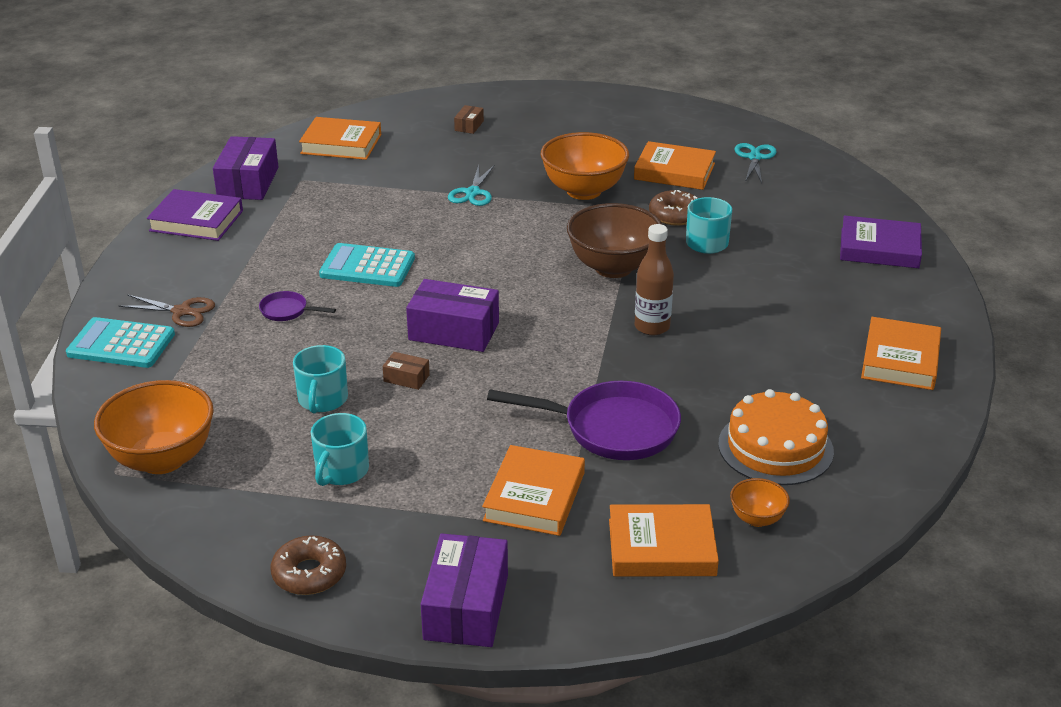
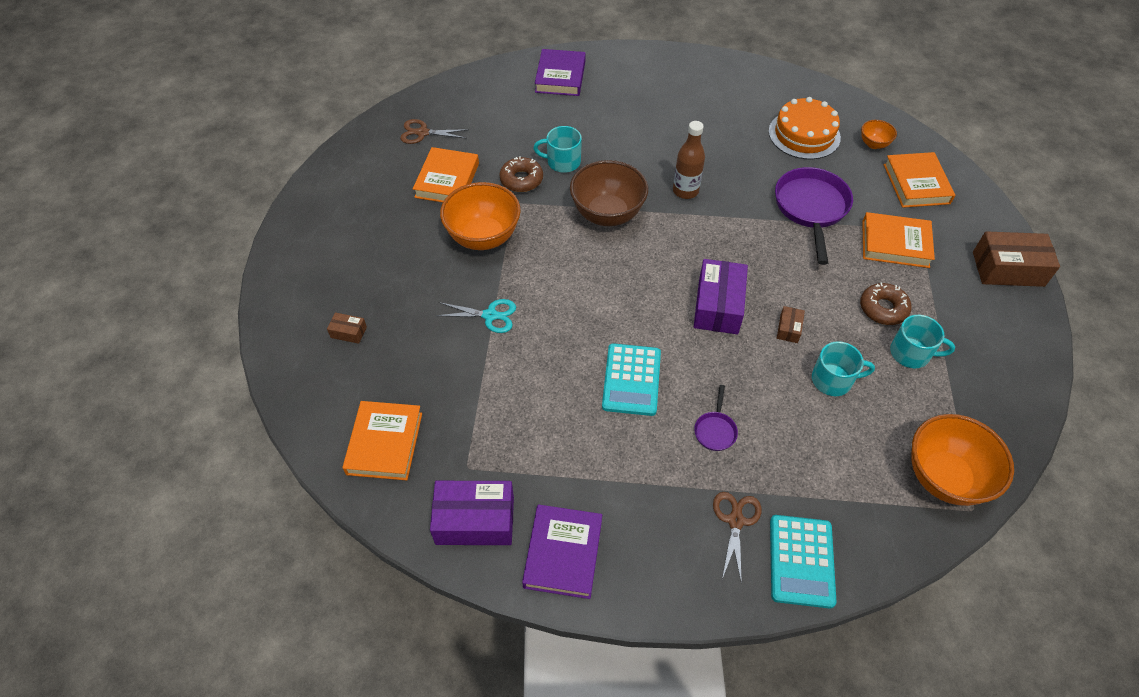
camera: 95 degrees left, 20 degrees up
brown donut [271,535,346,595] -> brown donut moved to [860,283,912,325]
purple box [421,533,508,647] -> brown box [973,231,1060,287]
turquoise scissors [734,143,777,183] -> brown scissors [400,119,469,144]
orange book [861,317,941,390] -> none

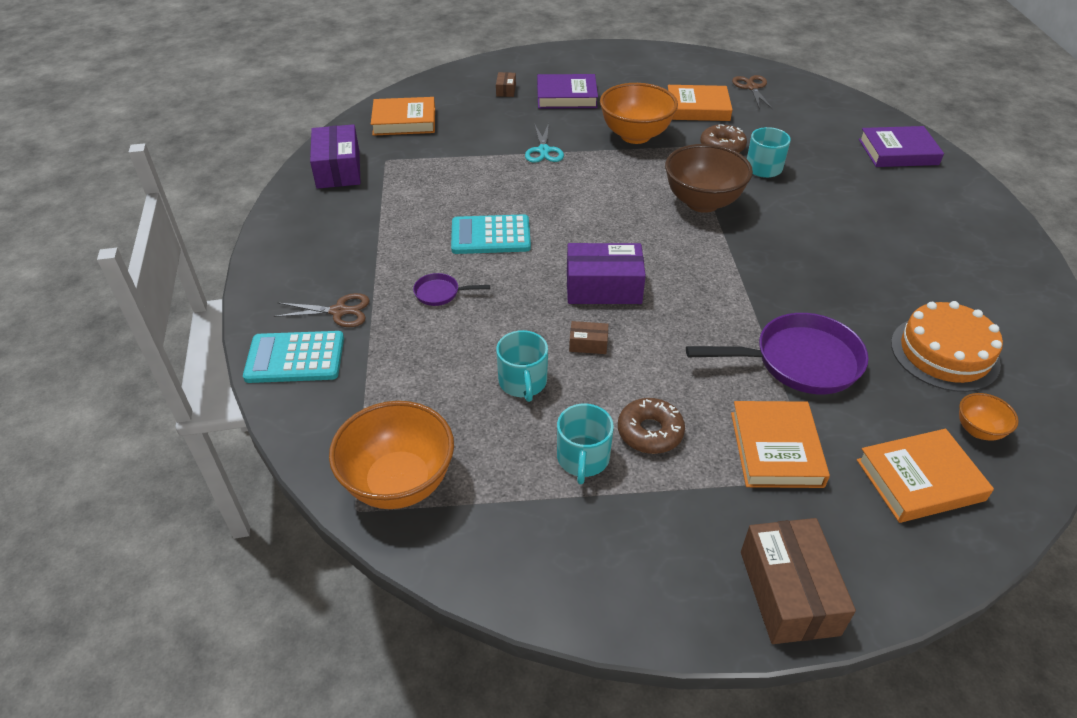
camera: 80 degrees right, 10 degrees down
purple book [522,504,602,599] -> purple book moved to [537,74,598,109]
brown bottle [673,121,705,199] -> none

